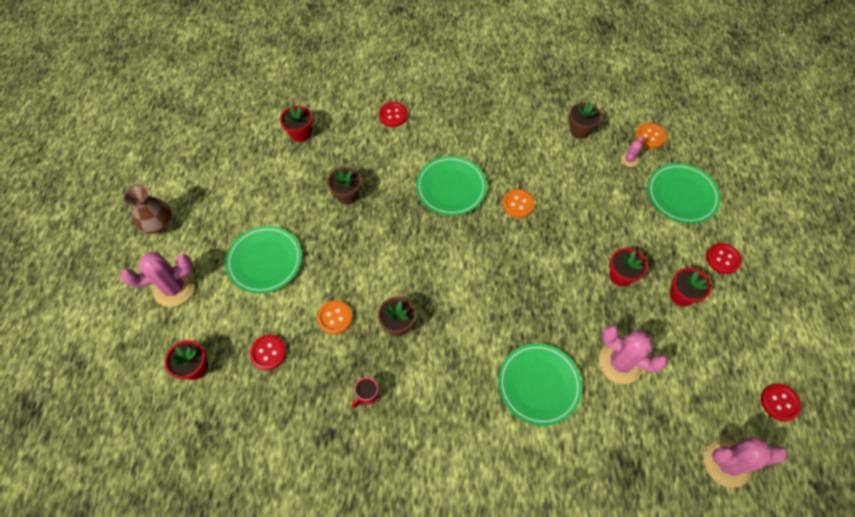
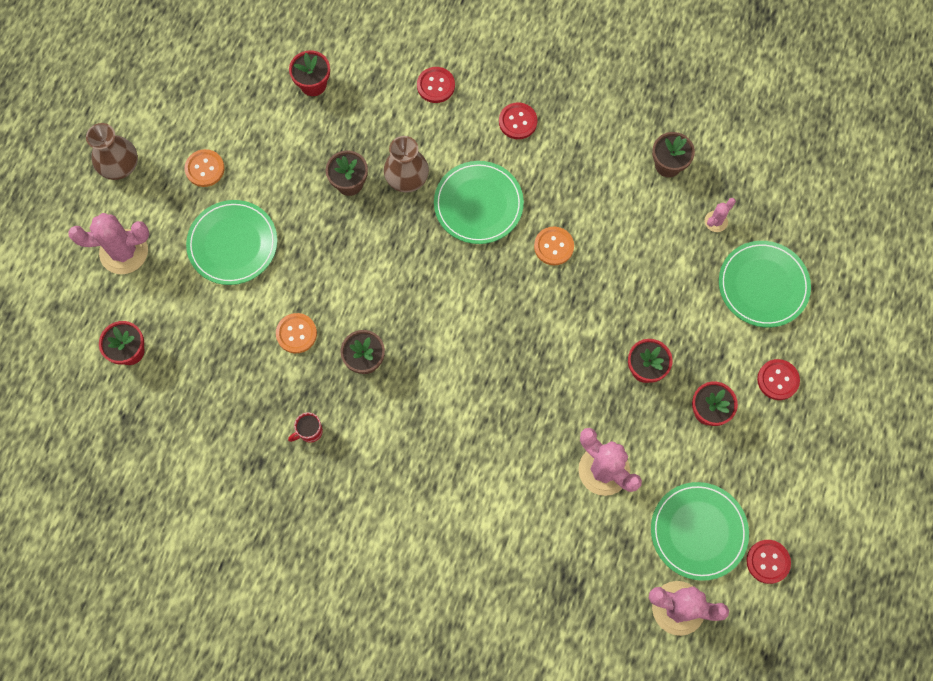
camera: 15 degrees right, 10 degrees up
red button [249,335,286,370] -> red button moved to [499,103,537,139]
green plate [498,343,582,426] -> green plate moved to [651,482,749,581]
orange button [635,123,666,149] -> orange button moved to [185,149,225,187]
none -> brown vase [384,136,429,193]

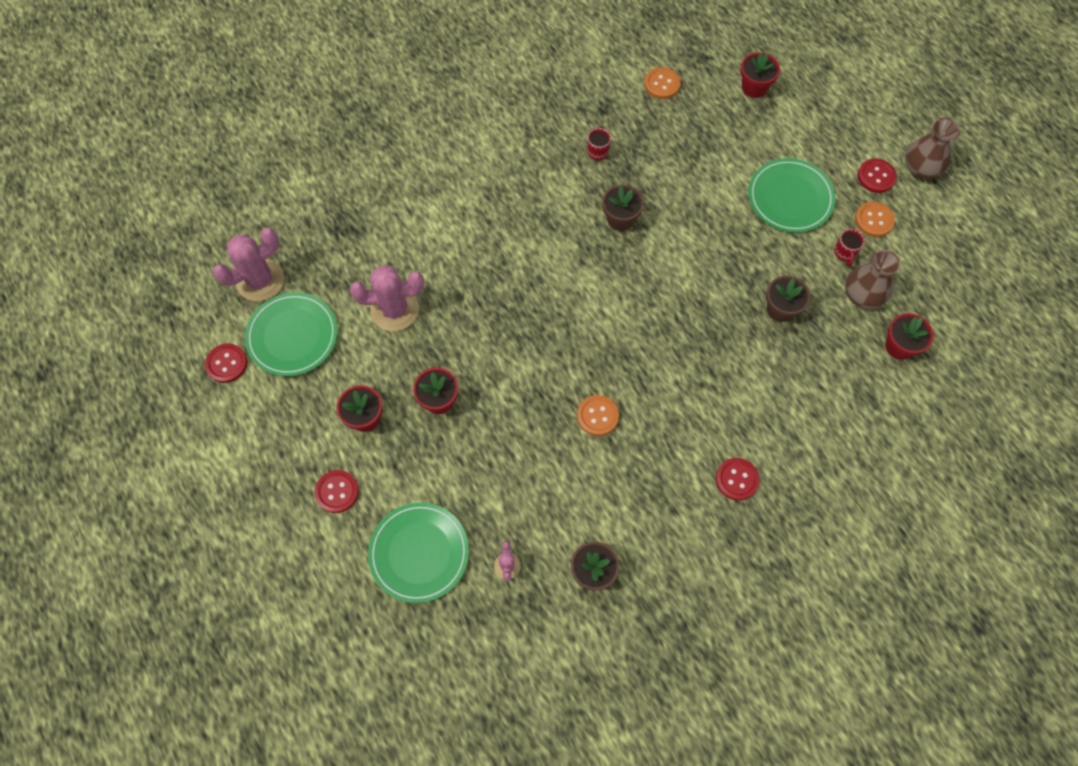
camera: 130 degrees right, 5 degrees down
pink cactus [68,213,149,274] -> none
orange button [276,313,317,353] -> orange button moved to [644,67,681,99]
brown vase [384,136,429,193] -> brown vase moved to [845,250,900,309]
red button [417,67,455,103] -> red button moved to [858,159,897,193]
green plate [434,161,524,244] -> none
none -> red mug [834,229,865,266]

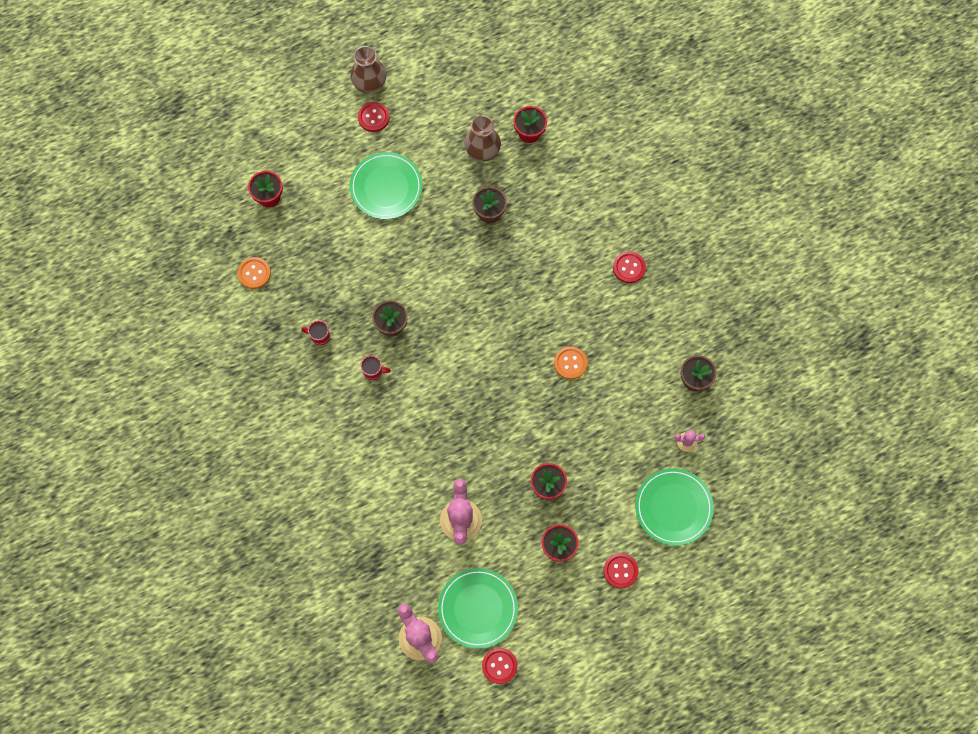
camera: 85 degrees left, 5 degrees up
red mug [834,229,865,266] -> red mug moved to [361,355,391,380]
orange button [855,202,895,237] -> none

